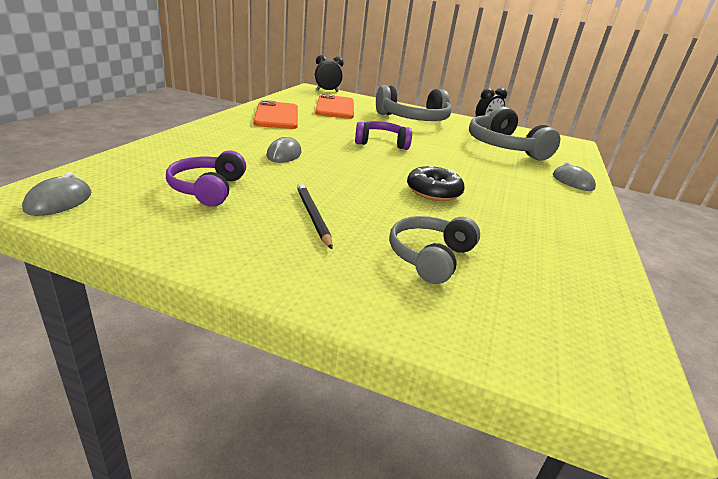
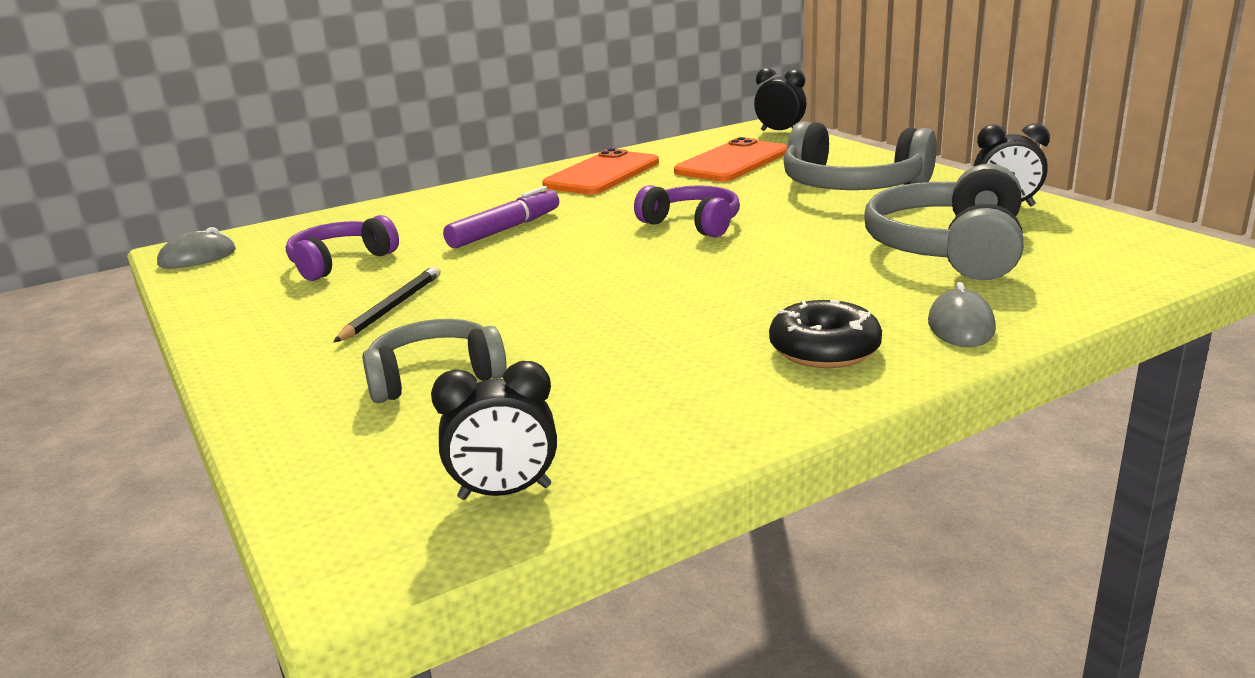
camera: 45 degrees right, 5 degrees down
grey mouse [267,137,302,163] -> purple marker [443,186,559,248]
black donut [407,166,465,201] -> black donut moved to [769,300,882,368]
none -> black clock [431,361,557,500]

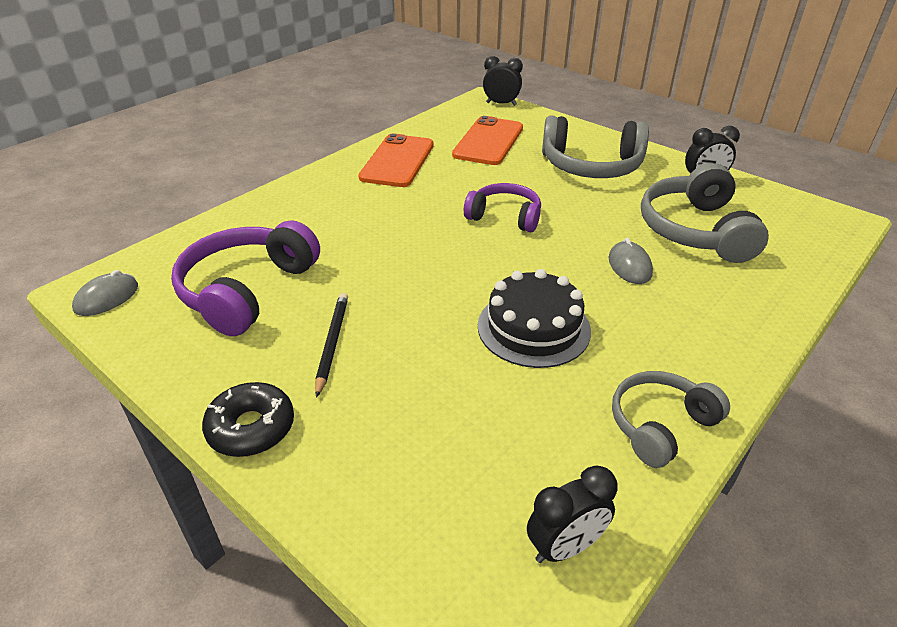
camera: 20 degrees left, 15 degrees up
purple headphones [286,215,399,281] -> purple headphones [171,220,320,336], size x1.59
grey headphones [362,319,507,403] -> grey headphones moved to [612,371,730,468]
purple marker [443,186,559,248] -> none
black donut [769,300,882,368] -> black donut moved to [202,382,294,457]
grey mouse [928,282,996,347] -> grey mouse moved to [608,238,653,284]
none -> black cake [478,269,591,368]

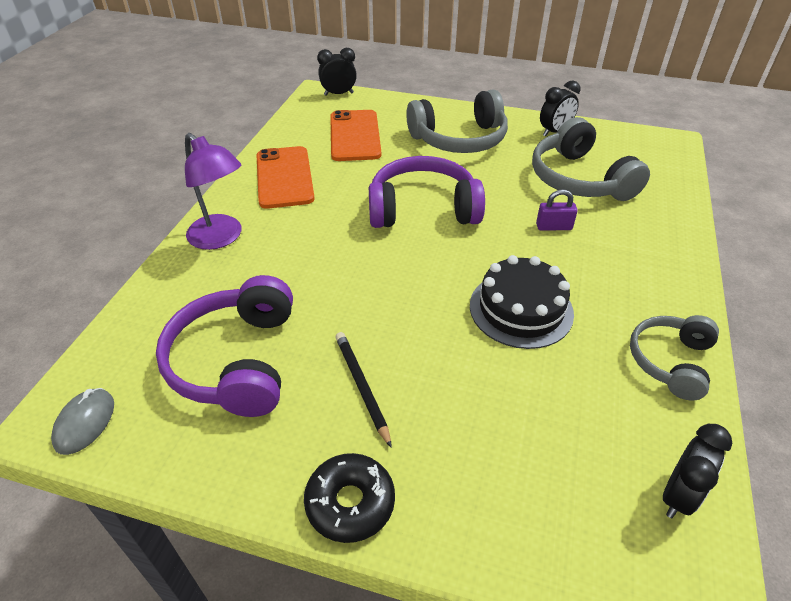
camera: 25 degrees left, 5 degrees up
purple headphones [464,183,541,232] -> purple headphones [369,156,485,228], size x1.59
grey mouse [608,238,653,284] -> purple padlock [536,189,578,231]
none -> purple lamp [185,133,242,250]

